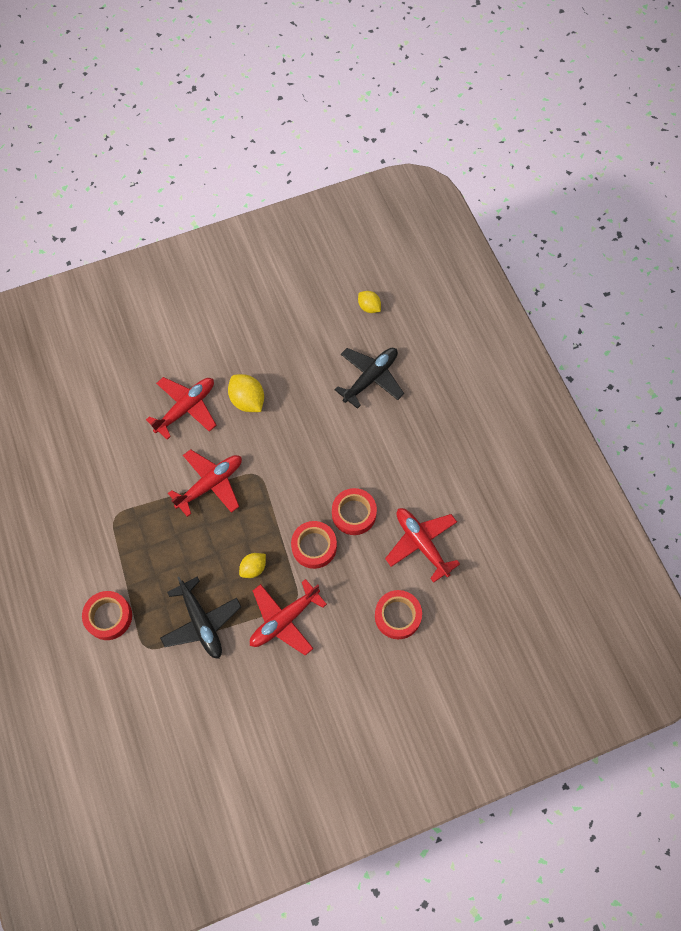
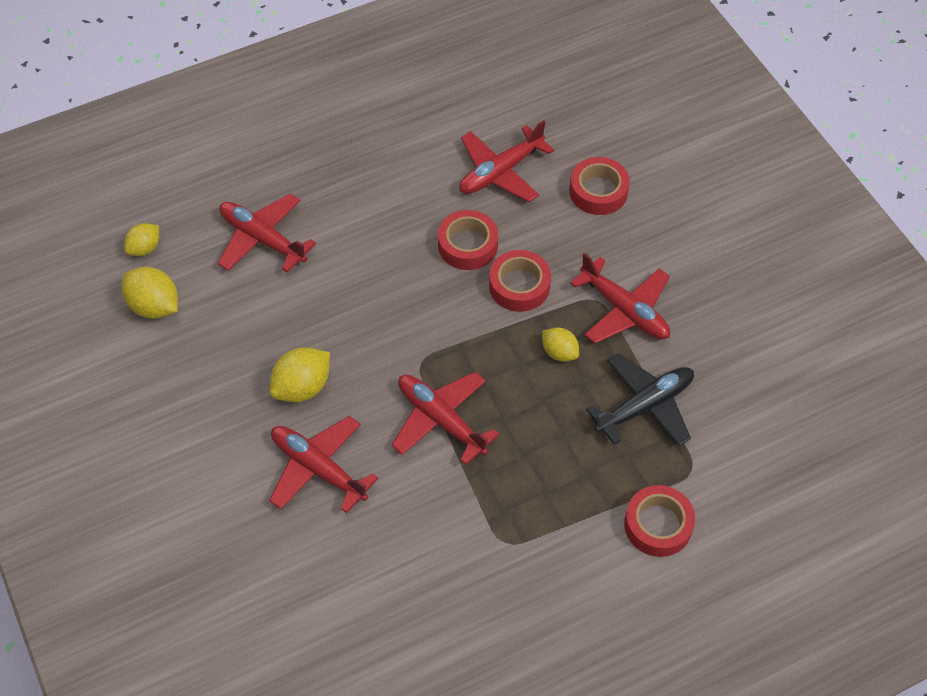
camera: 95 degrees left, 10 degrees down
black plane [335,348,404,409] -> red plane [218,194,316,273]
none -> yellow lemon [122,267,178,319]

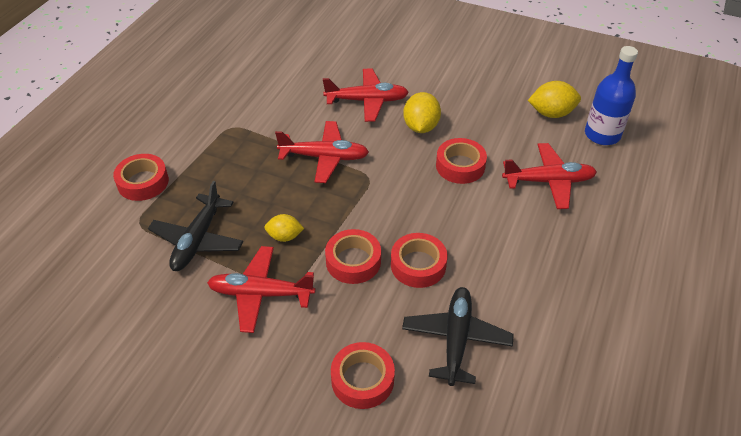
camera: 140 degrees right, 10 degrees down
yellow lemon [124,223,159,256] -> blue bottle [585,46,638,145]
red plane [459,120,554,202] -> black plane [402,287,514,386]
none -> red tape [436,138,487,184]

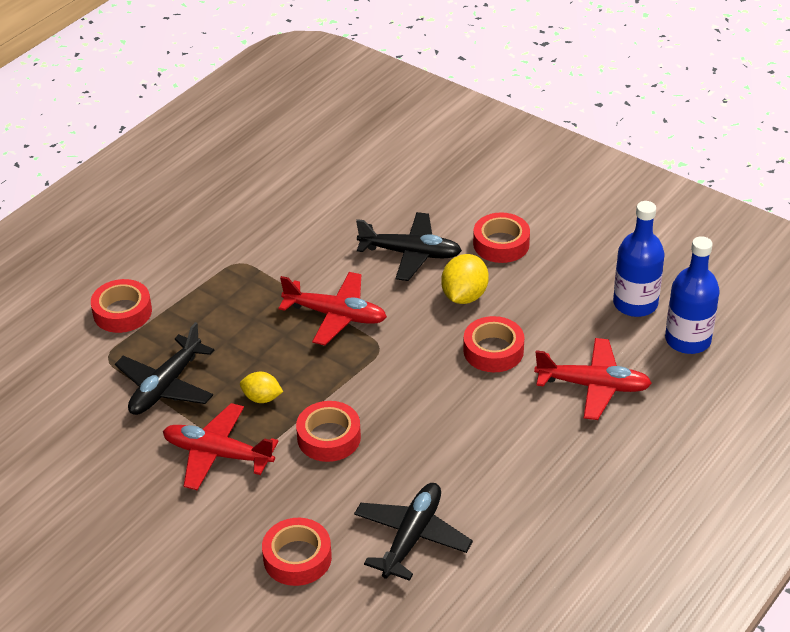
camera: 15 degrees right, 5 degrees down
red plane [323,69,409,122] -> black plane [356,212,462,281]
red tape [391,233,447,288] -> red tape moved to [473,212,530,263]
yellow lemon [528,81,581,118] -> blue bottle [613,201,665,317]

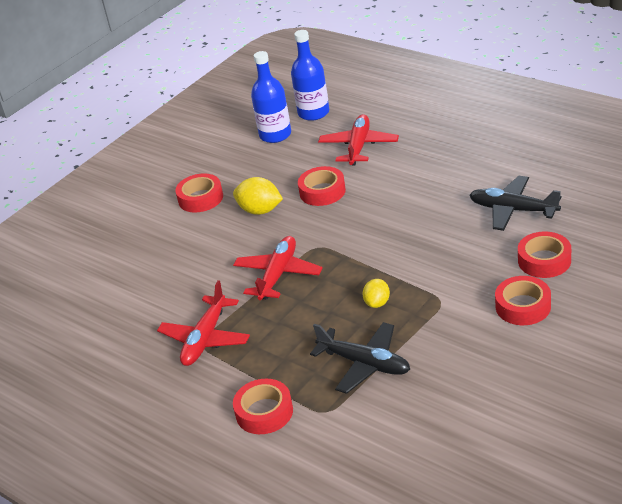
camera: 85 degrees left, 5 degrees down
red plane [163,403,279,490] -> red plane moved to [157,280,250,366]
red tape [296,401,361,462] -> red tape moved to [495,276,551,325]
black plane [356,212,462,281] -> none

